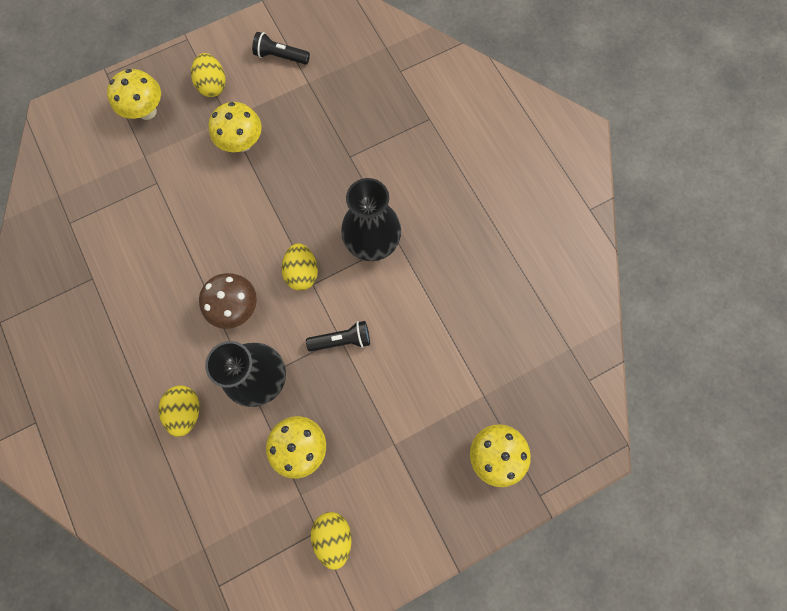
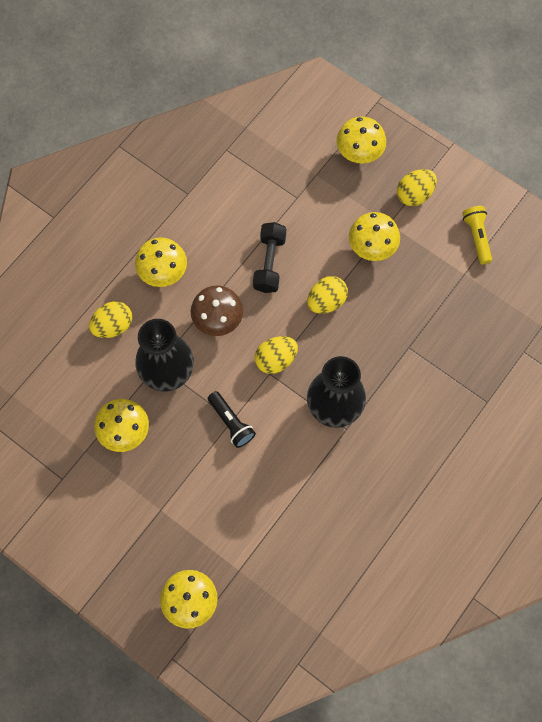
camera: 65 degrees right, 5 degrees down
black flashlight [252,32,310,65] -> yellow flashlight [462,206,492,264]
yellow egg [311,512,352,570] -> yellow egg moved to [307,276,348,314]
none -> yellow mushroom [135,237,187,287]
none -> black dumbbell [253,222,286,293]

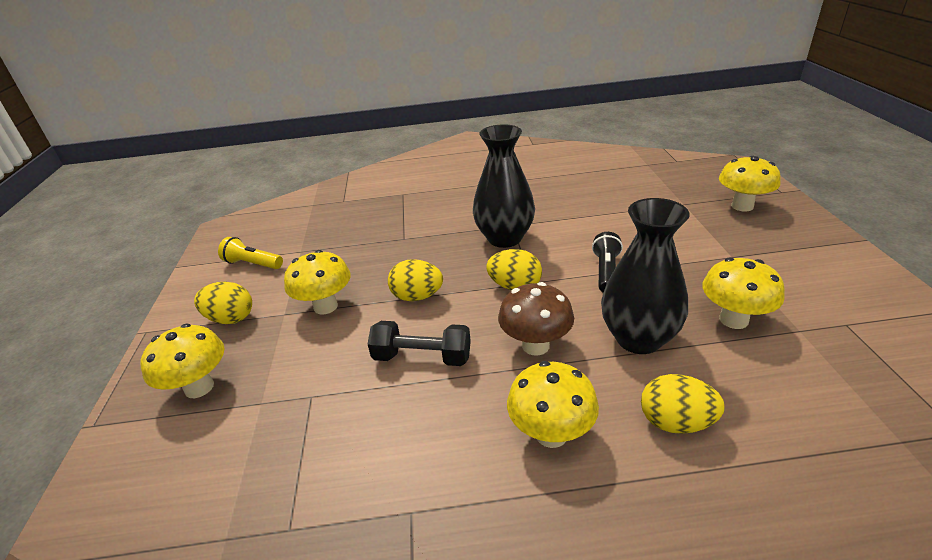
camera: 130 degrees left, 35 degrees down
black dumbbell [253,222,286,293] -> black dumbbell turned 45 degrees clockwise [368,321,471,366]
yellow flashlight [462,206,492,264] -> yellow flashlight turned 75 degrees clockwise [218,237,283,269]

